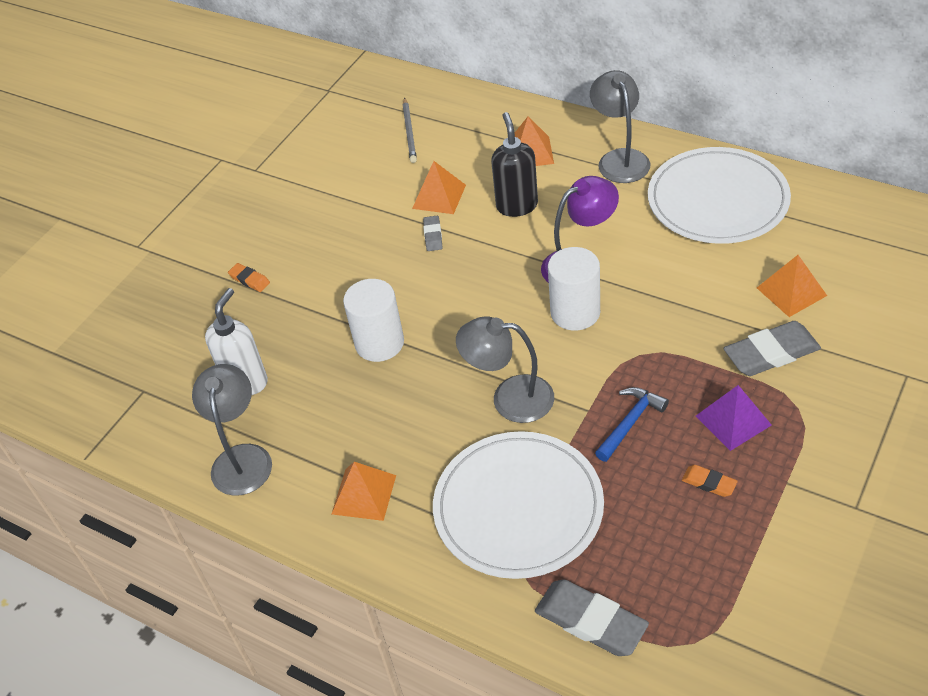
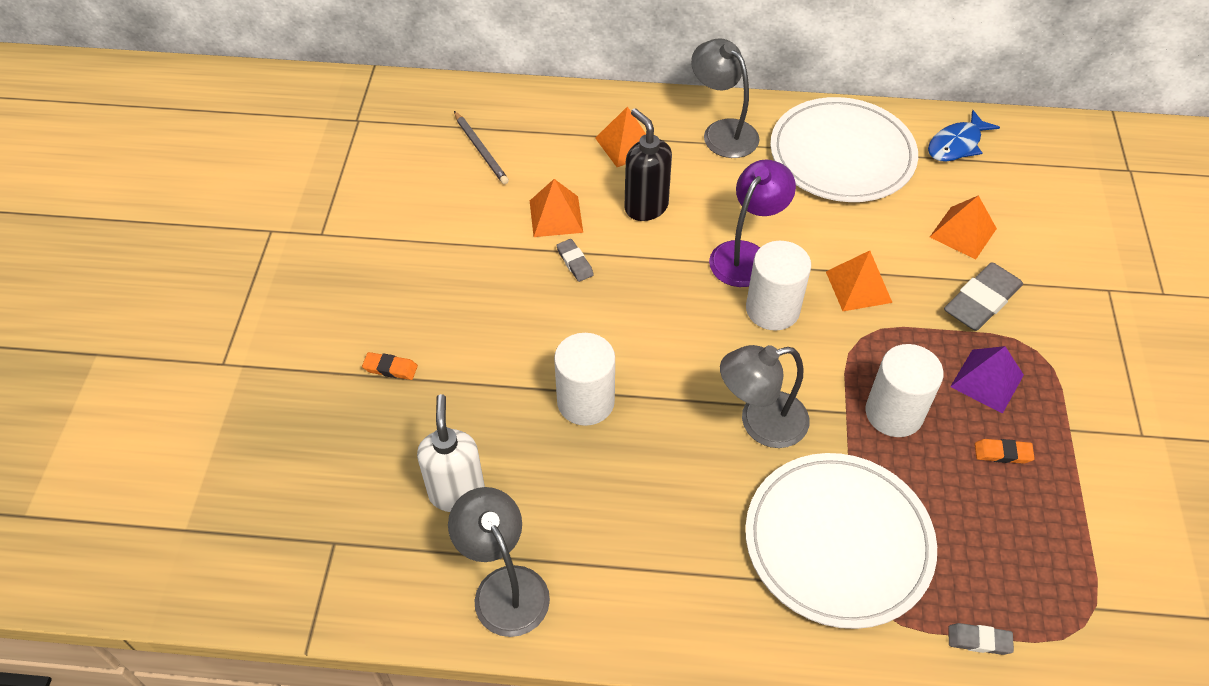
camera: 30 degrees left, 5 degrees up
orange pyramid [332,462,396,521] -> orange pyramid moved to [826,251,893,311]
grey eraser [535,579,649,656] -> grey eraser [948,623,1014,655], size x0.51
blue hammer [595,387,669,462] -> white cylinder [865,344,944,437]
none -> blue fish [928,110,1000,162]

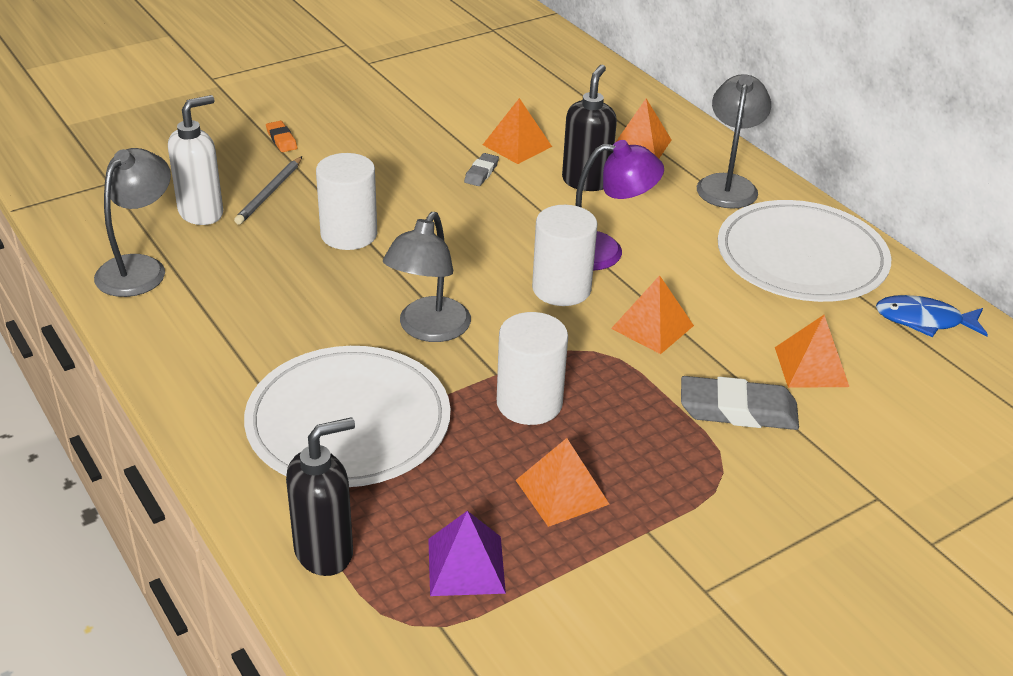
camera: 50 degrees right, 15 degrees down
grey pencil [454,111,509,184] -> grey pencil moved to [234,156,302,224]
grey lamp [720,345,810,448] -> grey lamp turned 105 degrees counterclockwise [383,212,471,342]
grey eraser [948,623,1014,655] -> black soap dispenser [286,417,355,576]
purple pyramid [950,346,1024,414] -> purple pyramid moved to [428,511,506,596]
orange eraser [975,439,1035,464] -> orange pyramid [516,438,610,527]

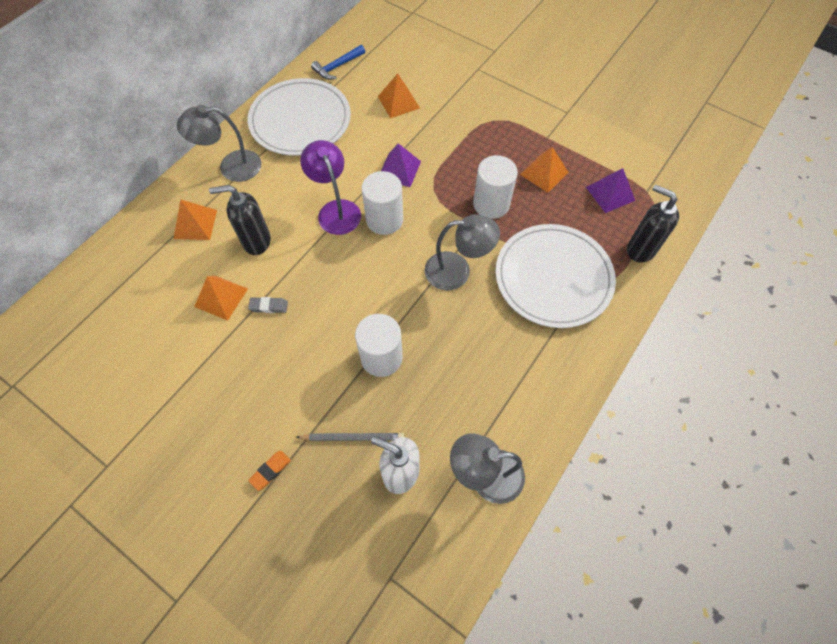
camera: 110 degrees left, 25 degrees up
orange pyramid [611,275,694,354] -> purple pyramid [381,143,421,187]
grey eraser [681,376,799,430] -> none
blue fish [876,295,988,337] -> blue hammer [311,45,365,80]

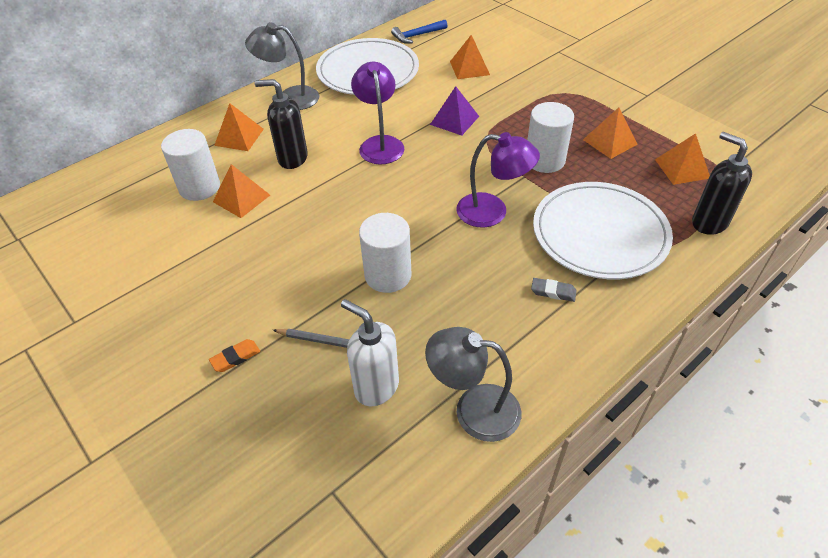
camera: 15 degrees right, 15 degrees down
grey eraser [248,297,288,313] -> grey eraser moved to [531,278,576,302]
white cylinder [362,171,403,235] -> white cylinder moved to [161,129,220,201]
grey lamp [424,214,500,291] -> purple lamp [456,132,540,228]
purple pyramid [586,168,635,213] -> orange pyramid [655,133,710,185]

